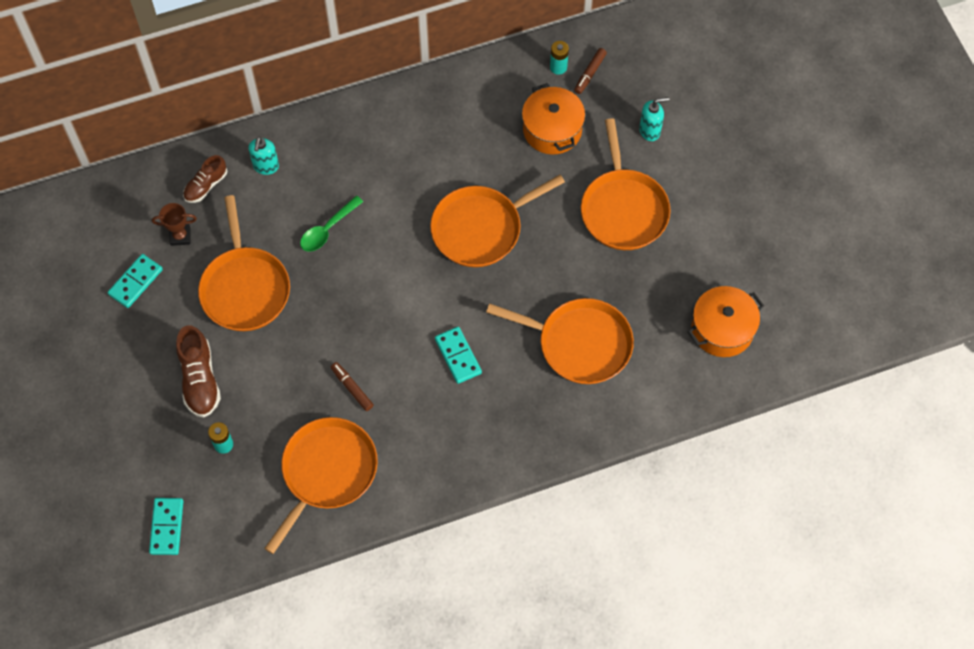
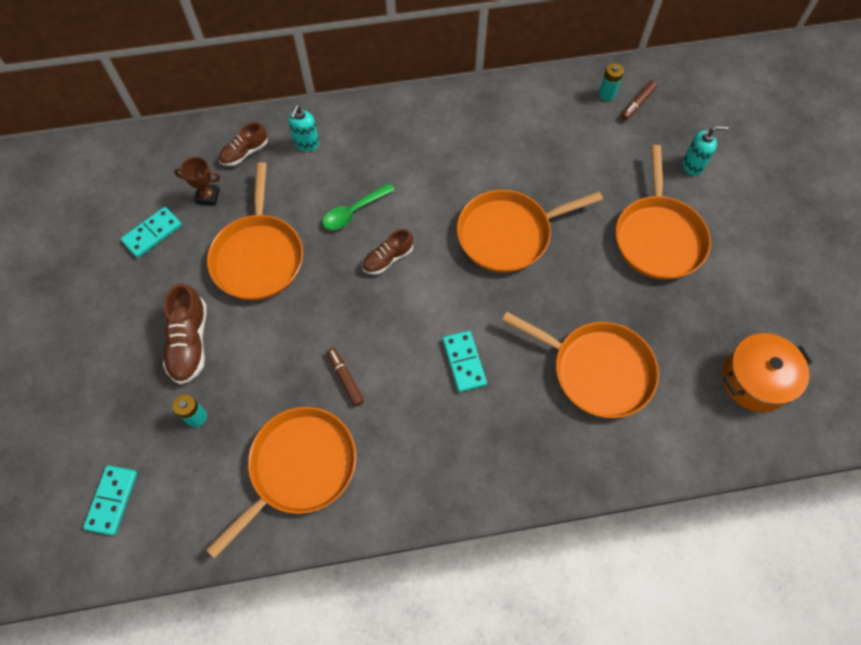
camera: 10 degrees right, 0 degrees up
orange pot [522,83,585,155] -> none
none -> brown shoe [362,229,413,275]

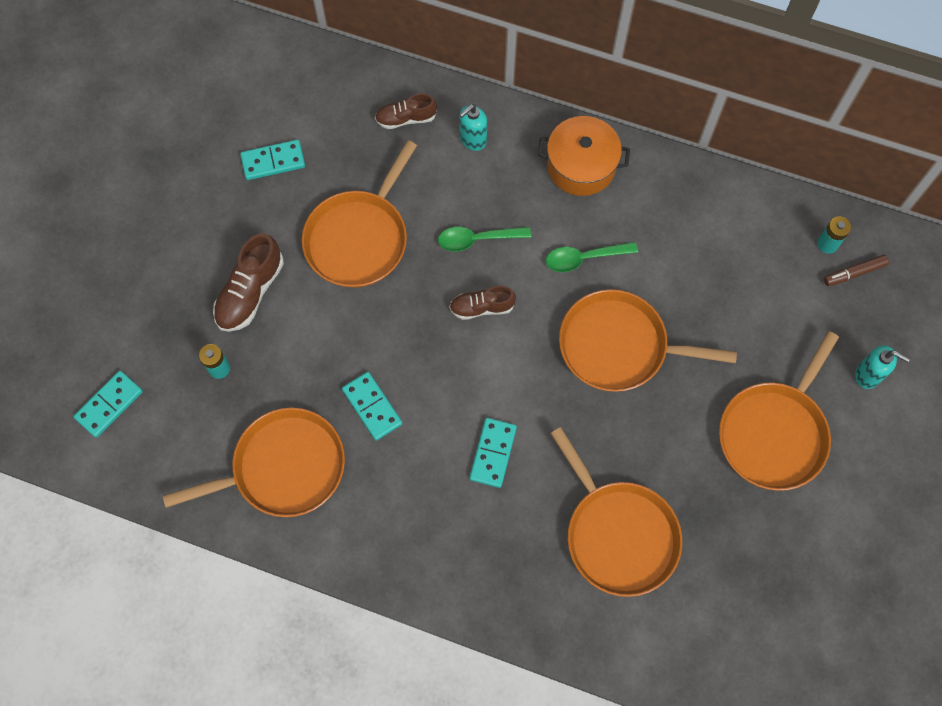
camera: 30 degrees right, 5 degrees up
brown trophy [174,157,220,206] -> none
brown marker [327,348,364,406] -> turquoise domino [342,372,402,441]
orange pot [722,333,812,412] -> orange pot moved to [538,116,630,196]
none -> green spoon [546,242,638,272]

